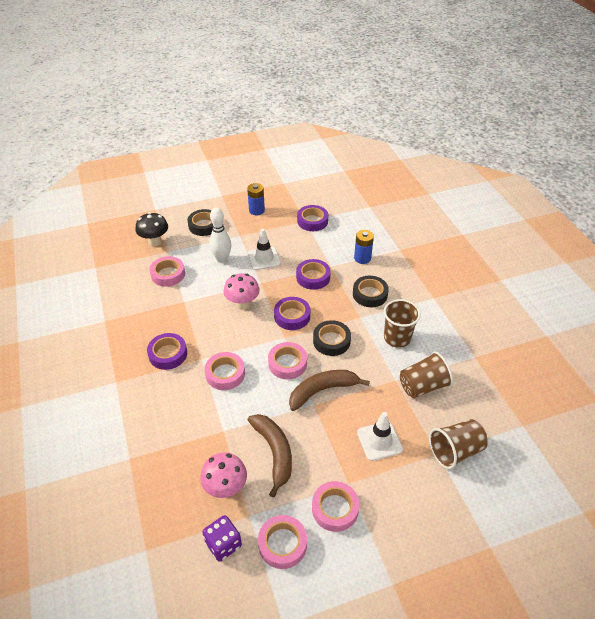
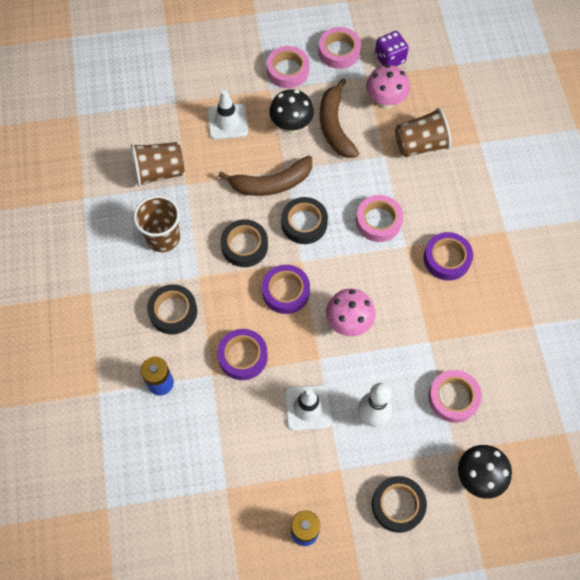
camera: 170 degrees left, 20 degrees up
pink tape [268,342,307,380] -> black tape [281,197,328,244]
purple tape [297,205,328,231] -> none
brown cup [429,419,488,469] -> brown cup moved to [395,108,451,157]
none -> black mushroom [269,89,314,134]

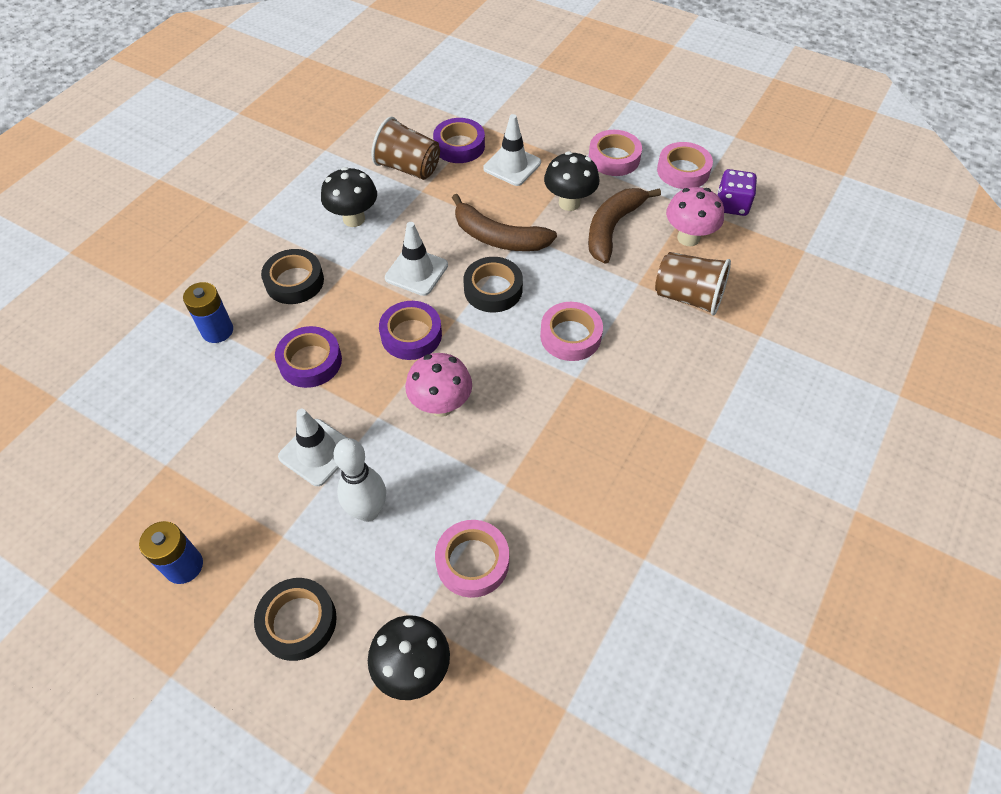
camera: 40 degrees right, 10 degrees down
brown cup [134,195,180,252] -> black mushroom [321,167,377,227]
black tape [221,219,268,267] -> white traffic cone [385,222,448,296]
purple tape [424,232,473,281] -> purple tape moved to [433,118,485,163]

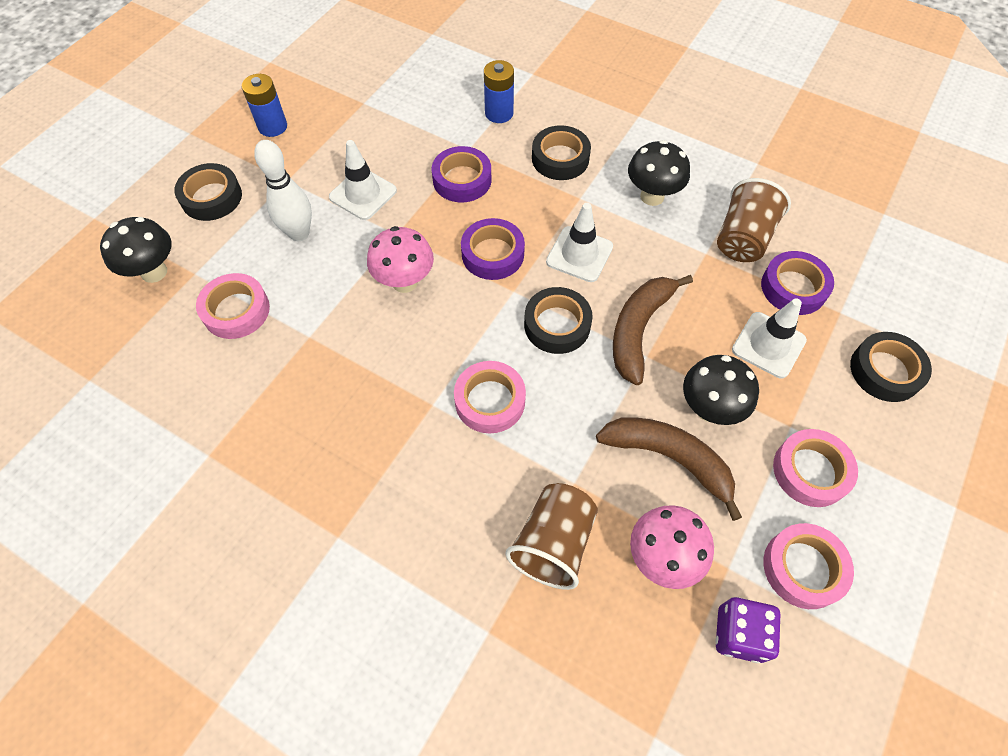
camera: 90 degrees right, 5 degrees up
none -> black tape [850,332,932,402]

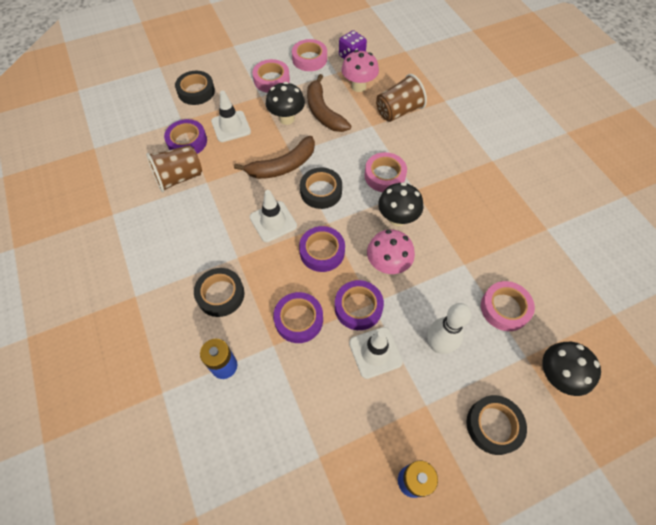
camera: 145 degrees left, 0 degrees up
black mushroom [628,140,690,206] -> black mushroom moved to [378,182,423,226]
none -> purple tape [335,280,384,330]

